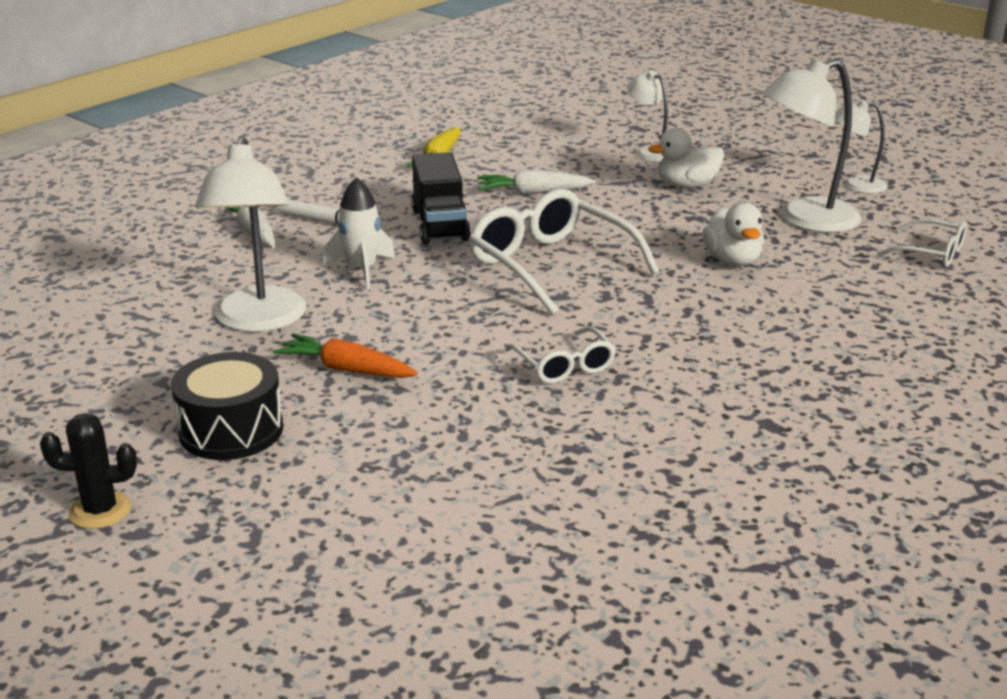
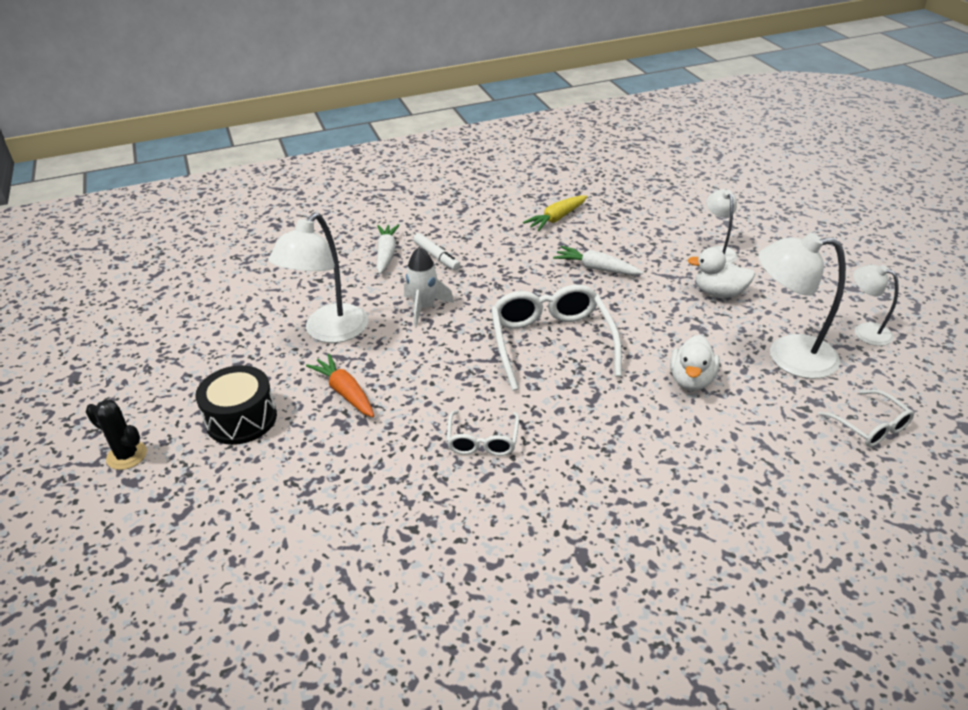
camera: 30 degrees right, 10 degrees up
black truck [411,152,471,244] -> none

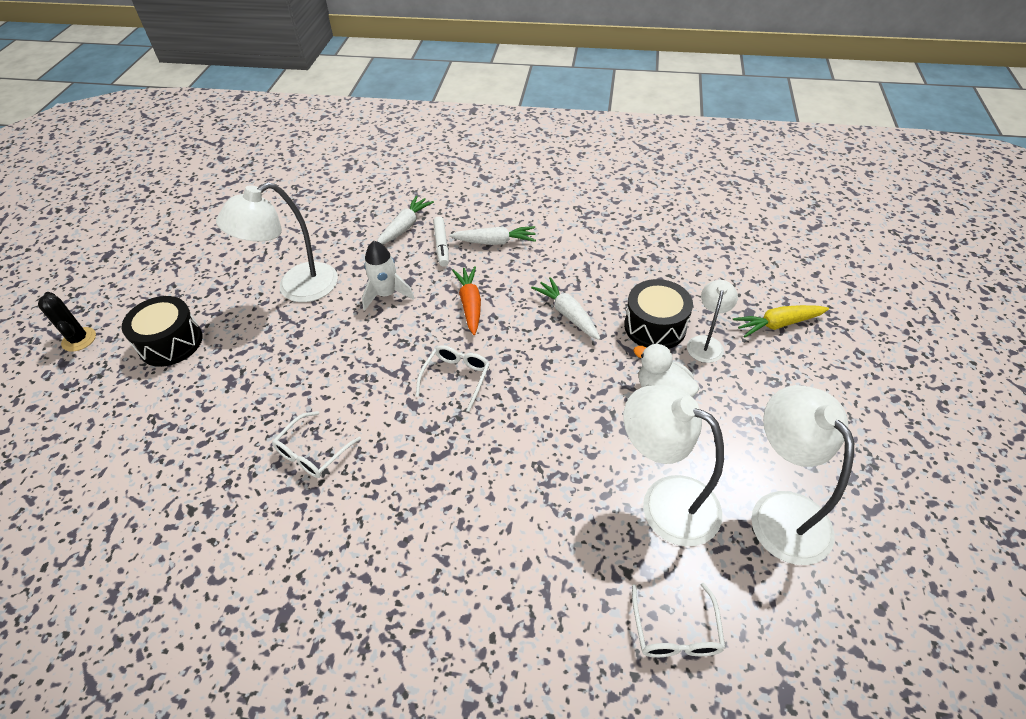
camera: 30 degrees right, 10 degrees up
orange carrot [306,354,374,417] -> orange carrot moved to [452,266,481,335]
white glasses [491,285,622,391] -> white glasses [416,345,490,412], size x0.53
yellow carrot [523,195,588,231] -> yellow carrot moved to [733,305,829,337]
white duck [670,335,720,391] -> none
white lamp [853,265,899,346] -> white lamp [751,385,854,565], size x1.79
none -> white carrot [449,226,536,245]
none -> black drum [624,279,693,349]

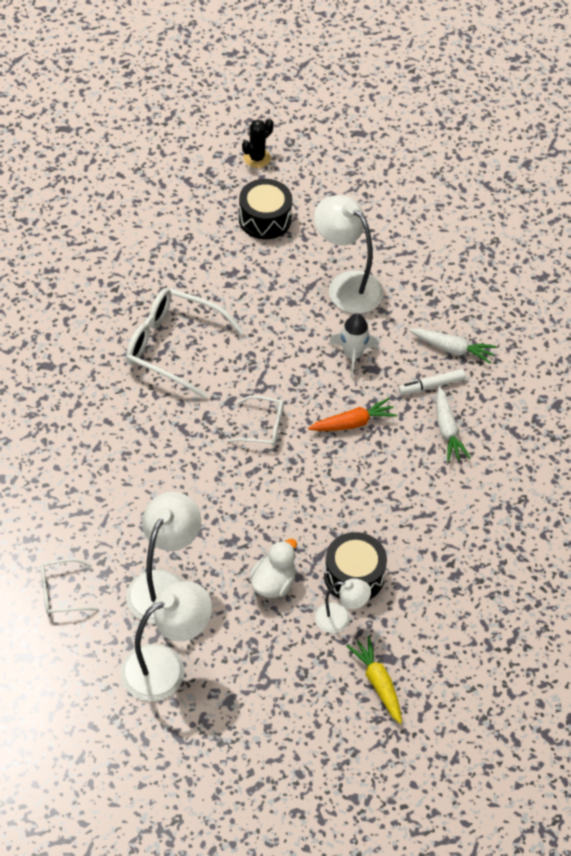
camera: 75 degrees right, 5 degrees up
white glasses [272,411,361,478] -> white glasses [126,288,244,399], size x1.88
white carrot [531,277,600,340] -> none

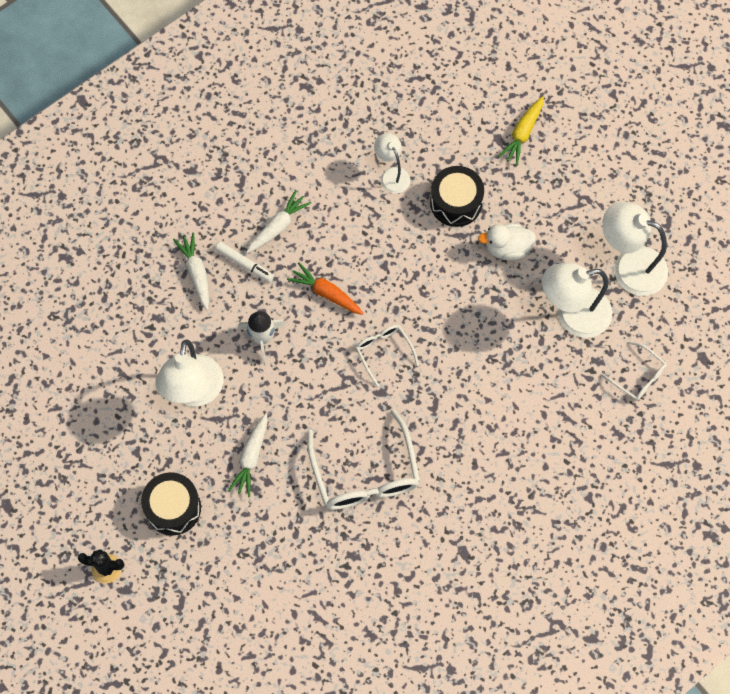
camera: 125 degrees left, 15 degrees up
white lamp [315,578,371,633] -> white lamp moved to [374,133,410,194]
none -> white carrot [228,413,268,497]

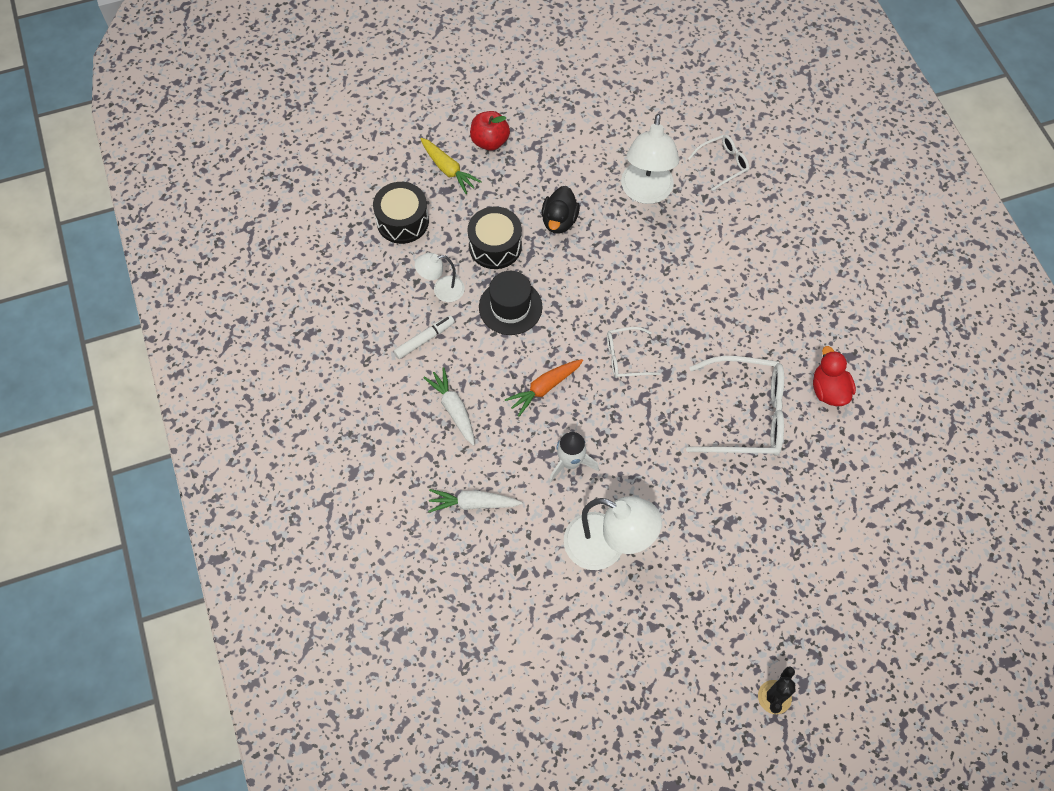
camera: 70 degrees left, 5 degrees down
black drum [141,473,201,535] -> black drum moved to [373,182,429,244]
white marker [215,242,274,283] -> white marker moved to [394,315,455,359]
white carrot [228,413,268,497] -> none
white duck [478,224,536,260] -> black duck [541,186,580,234]
white lamp [602,202,668,296] -> none
none -> red apple [470,111,510,151]
none -> black hat [479,271,543,335]
none -> red duck [813,346,856,406]

